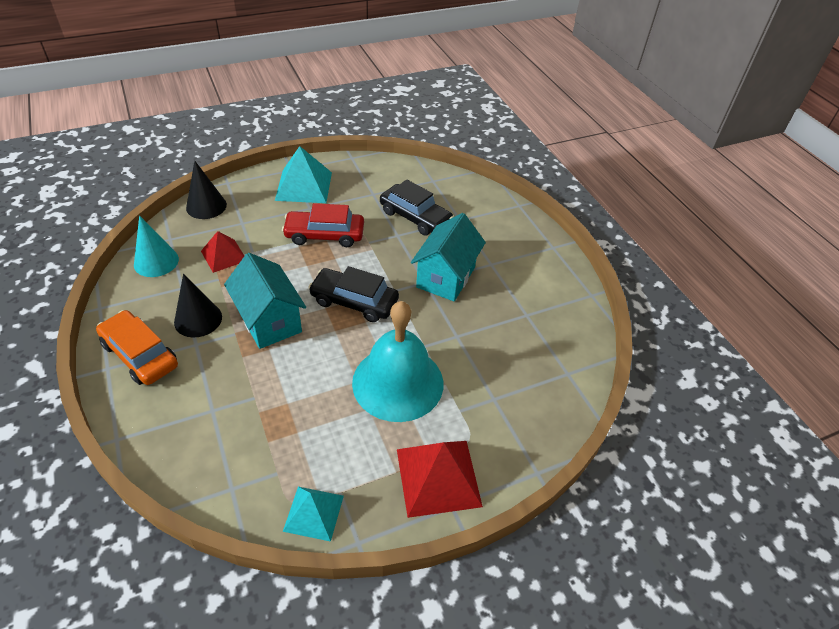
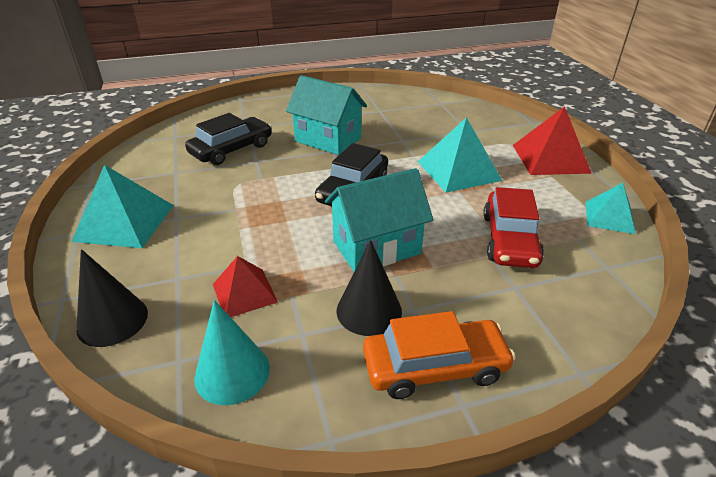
camera: 80 degrees left, 10 degrees down
orange car [96,310,178,385] -> orange car turned 150 degrees counterclockwise [363,311,516,399]
red car [282,203,364,247] -> red car moved to [483,187,544,268]
turquoise bell [352,301,443,422] -> turquoise pyramid [418,117,502,193]

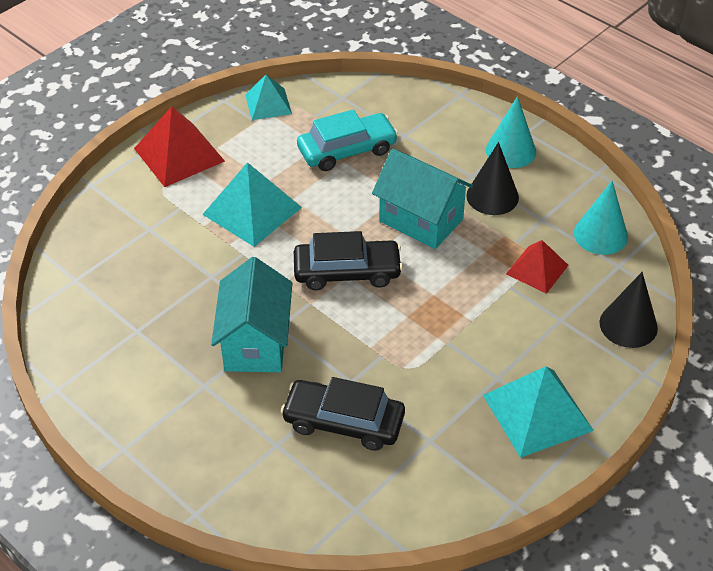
camera: 120 degrees left, 10 degrees up
orange car [363,311,516,399] -> turquoise cone [486,96,536,168]
red car [483,187,544,268] -> turquoise car [297,109,398,171]

